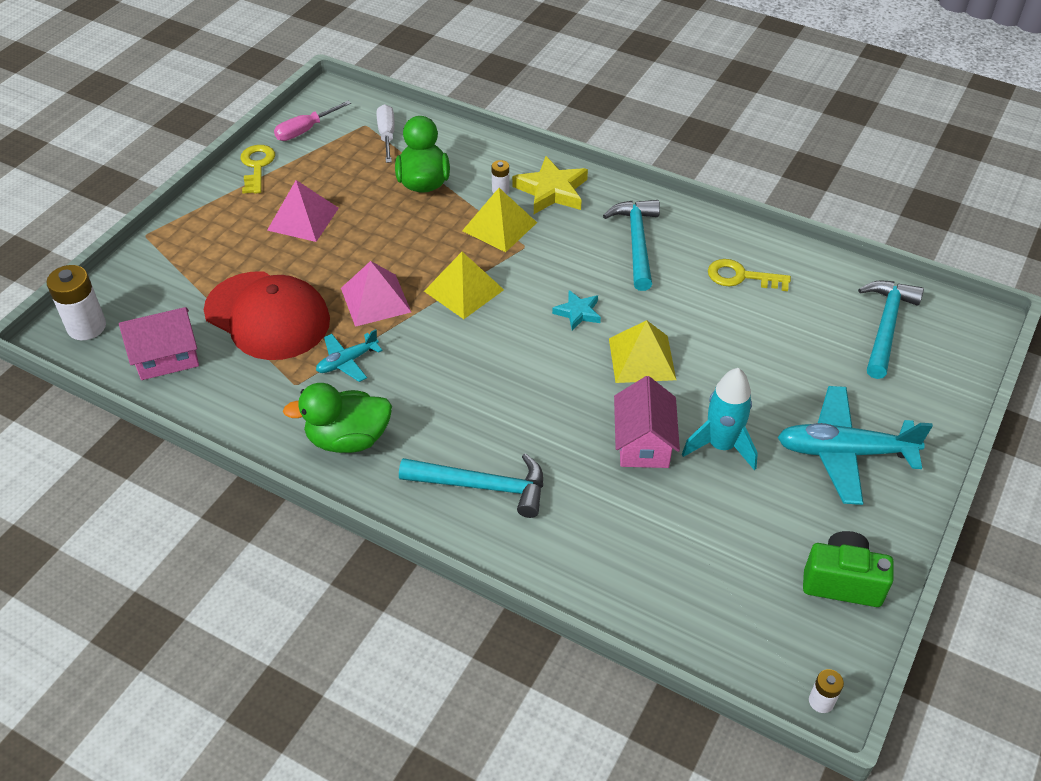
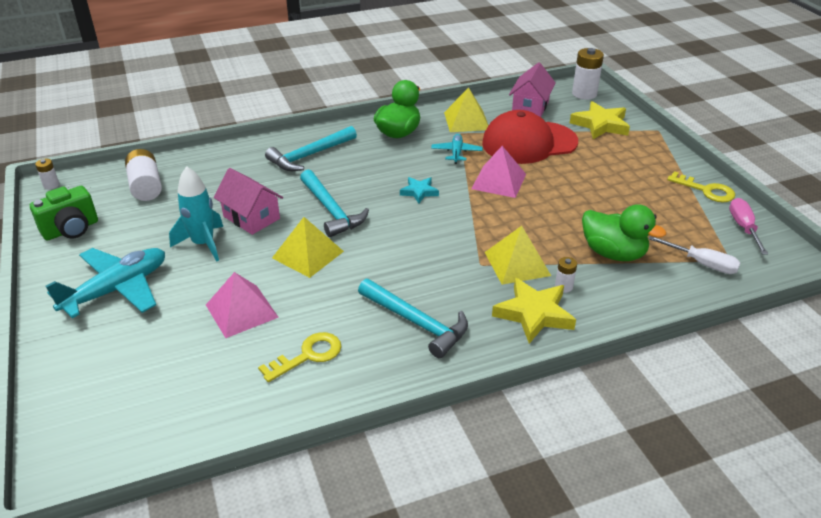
camera: 130 degrees right, 10 degrees down
pink pyramid [267,180,339,242] -> pink pyramid moved to [206,272,279,338]
yellow pyramid [424,252,504,319] -> yellow pyramid moved to [444,87,489,132]
turquoise star [552,290,601,330] -> turquoise star moved to [400,177,439,203]
turquoise hammer [858,280,924,379] -> turquoise hammer moved to [300,169,369,237]
none -> white battery [125,149,162,201]
none -> yellow star [570,101,630,139]

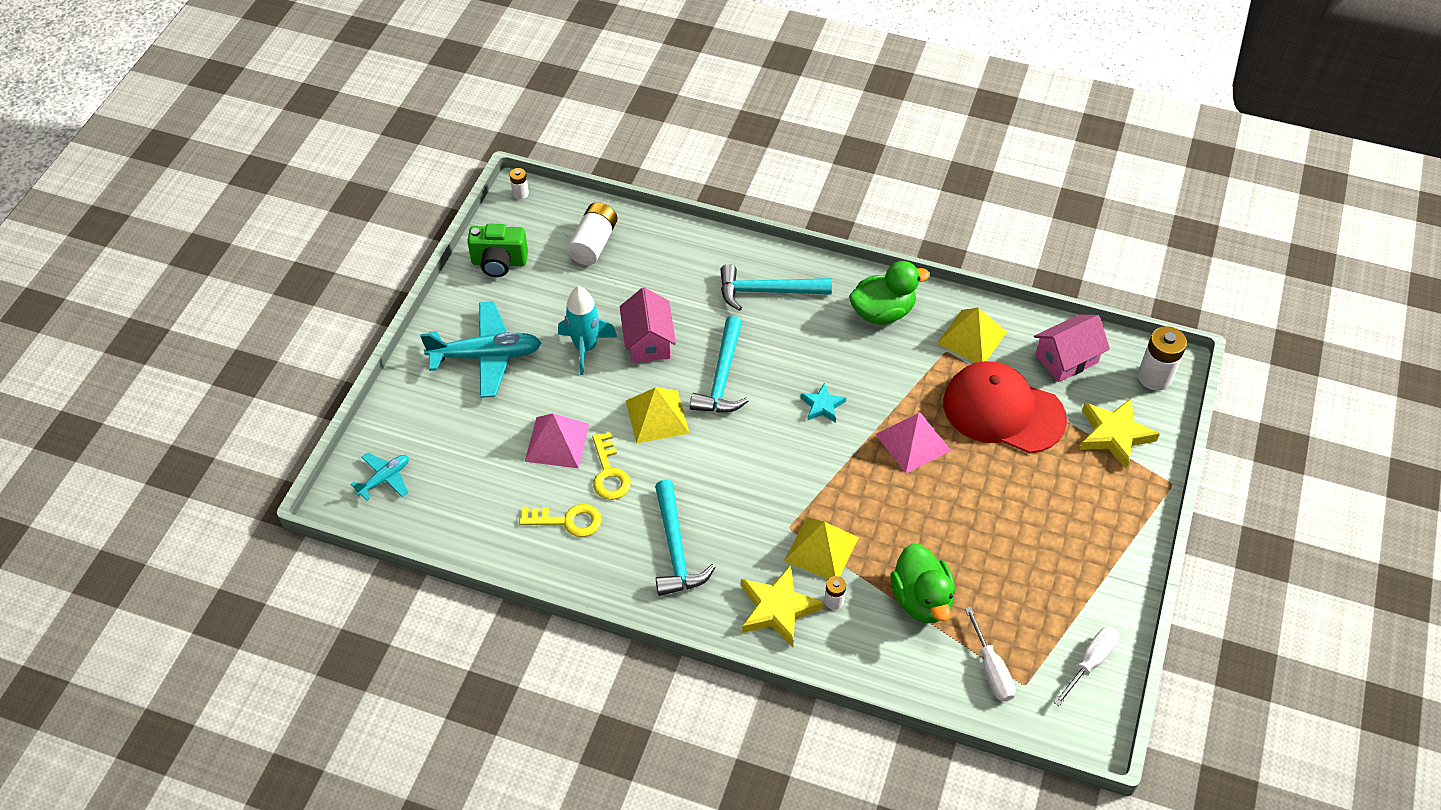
camera: 40 degrees right, 15 degrees up
turquoise plane [431,134,483,164] -> turquoise plane moved to [351,452,409,500]
yellow key [667,171,735,202] -> yellow key moved to [592,432,631,500]
pink screwdriver [729,198,768,255] -> white screwdriver [1054,626,1119,706]

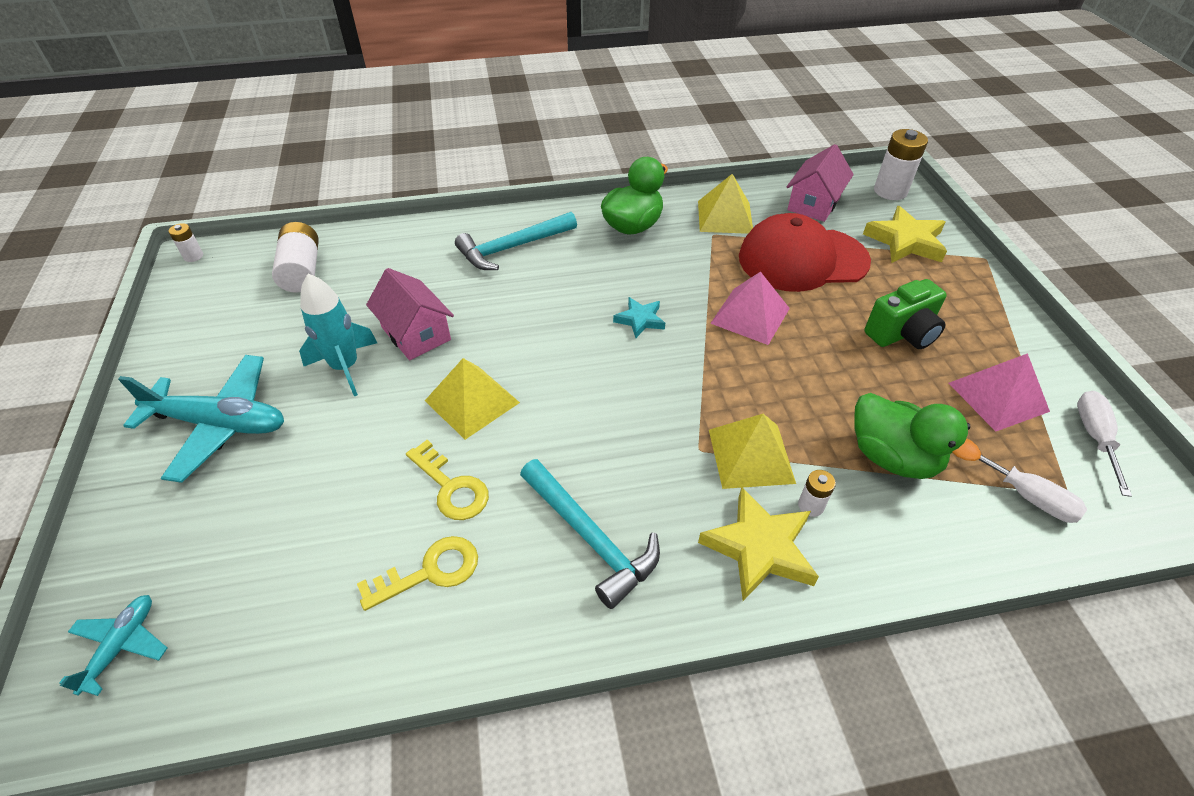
camera: 30 degrees left, 5 degrees down
turquoise plane [420,301,541,398] -> turquoise plane turned 45 degrees clockwise [118,355,284,483]
green camera [467,224,528,277] -> green camera moved to [864,279,947,349]
pink pyramid [525,413,589,468] -> pink pyramid moved to [949,353,1050,432]
turquoise hammer [690,316,749,413] -> none

